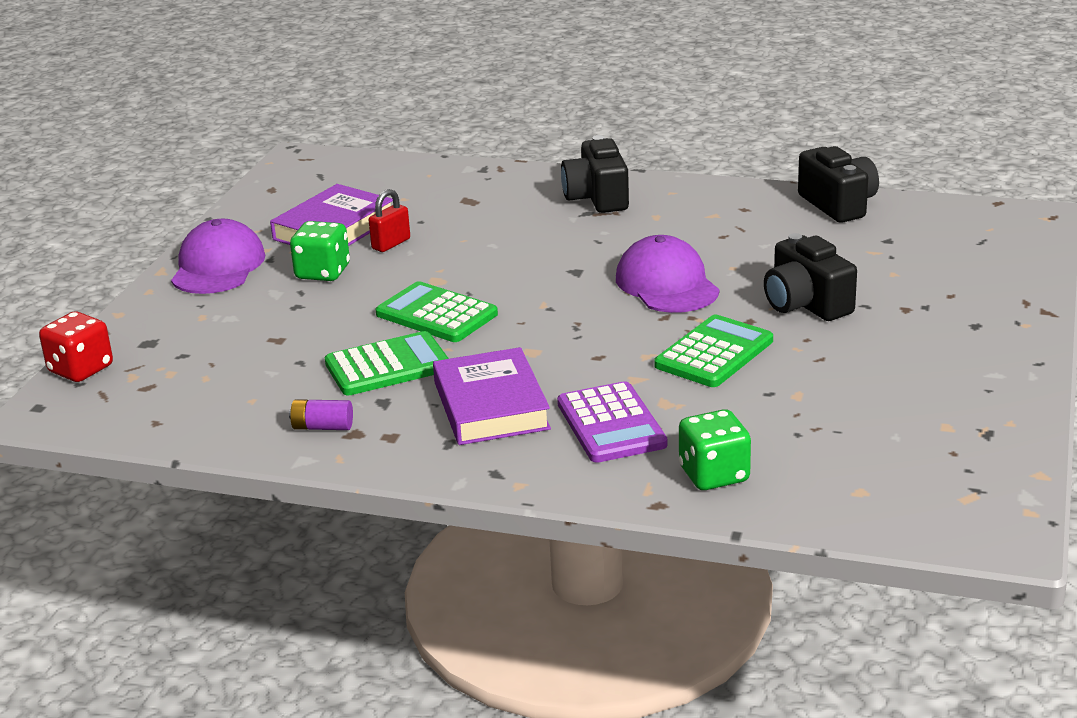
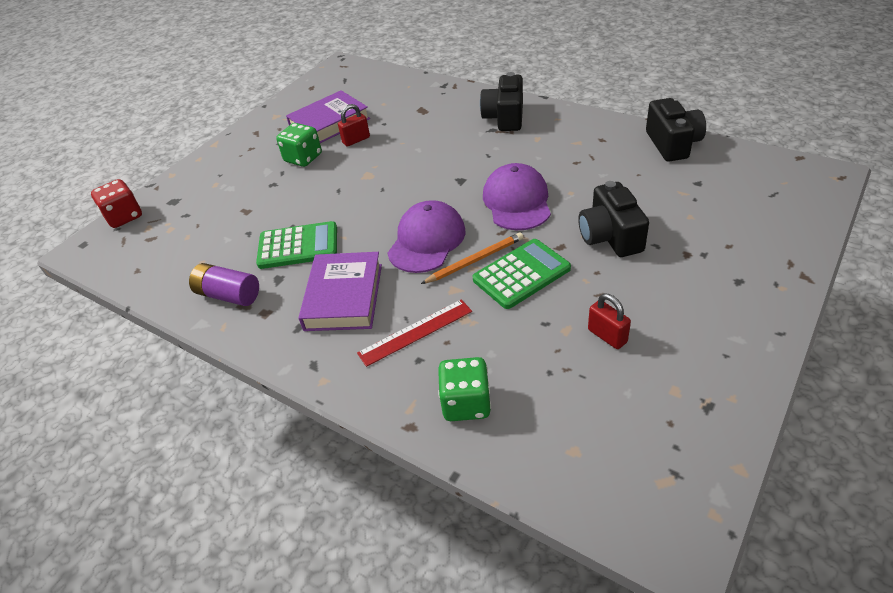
camera: 20 degrees right, 15 degrees up
purple cap [171,219,266,294] -> purple cap moved to [388,200,465,273]
purple battery [289,399,353,430] -> purple battery [189,263,259,306], size x1.51
green calculator [376,281,498,342] -> none
purple calculator [557,381,667,463] -> red ruler [357,299,472,367]
none -> orange pencil [421,232,523,284]
none -> red padlock [588,294,631,349]

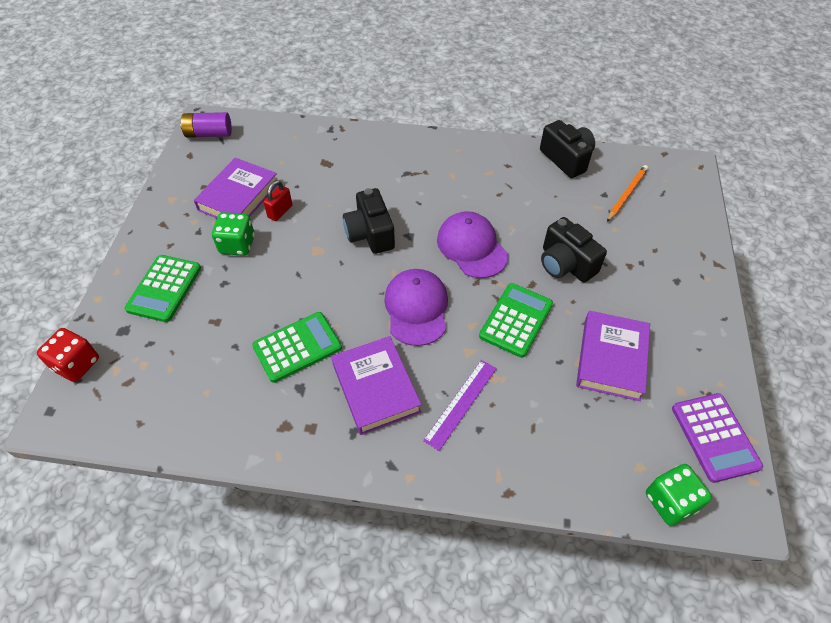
camera: 30 degrees left, 10 degrees up
purple battery [189,263,259,306] -> purple battery moved to [180,112,232,138]
red ruler [357,299,472,367] -> purple ruler [423,360,497,451]
orange pencil [421,232,523,284] -> orange pencil moved to [607,165,648,222]
green dice [438,357,491,421] -> green dice moved to [646,464,712,526]
black camera [480,72,523,131] -> black camera moved to [343,188,395,254]
red padlock [588,294,631,349] -> purple book [576,311,650,401]
none -> green calculator [124,255,201,322]
none -> purple calculator [672,393,763,483]

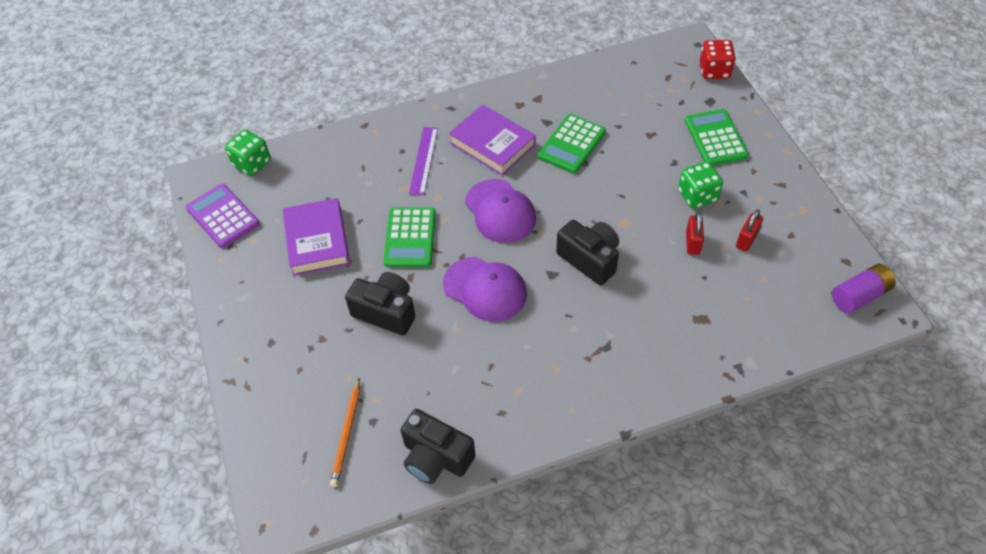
camera: 155 degrees right, 0 degrees up
purple book [194,158,277,218] -> red padlock [736,209,763,252]

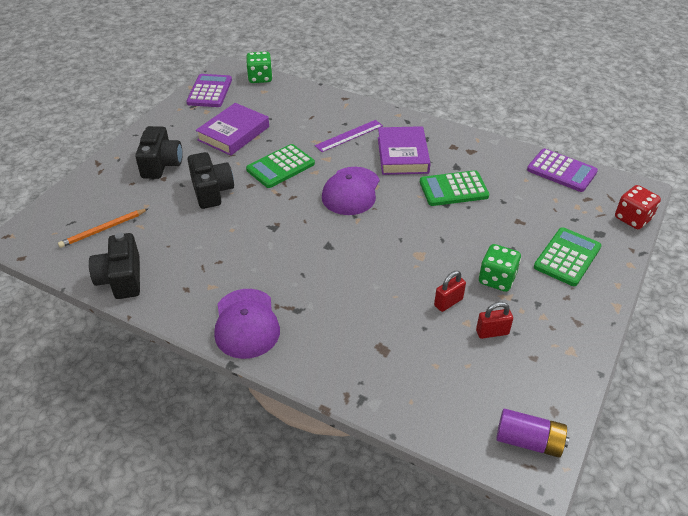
camera: 45 degrees right, 10 degrees down
purple cap [443,257,527,322] -> purple cap moved to [214,289,280,359]
black camera [556,220,619,285] -> black camera moved to [135,126,183,179]
none -> purple calculator [527,149,598,192]

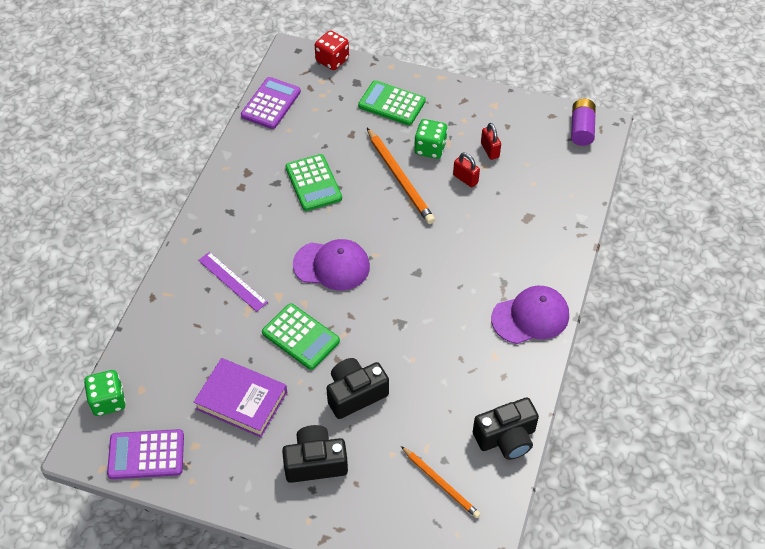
camera: 100 degrees left, 10 degrees up
purple book [378,126,431,175] -> none
none -> orange pencil [367,128,435,224]

